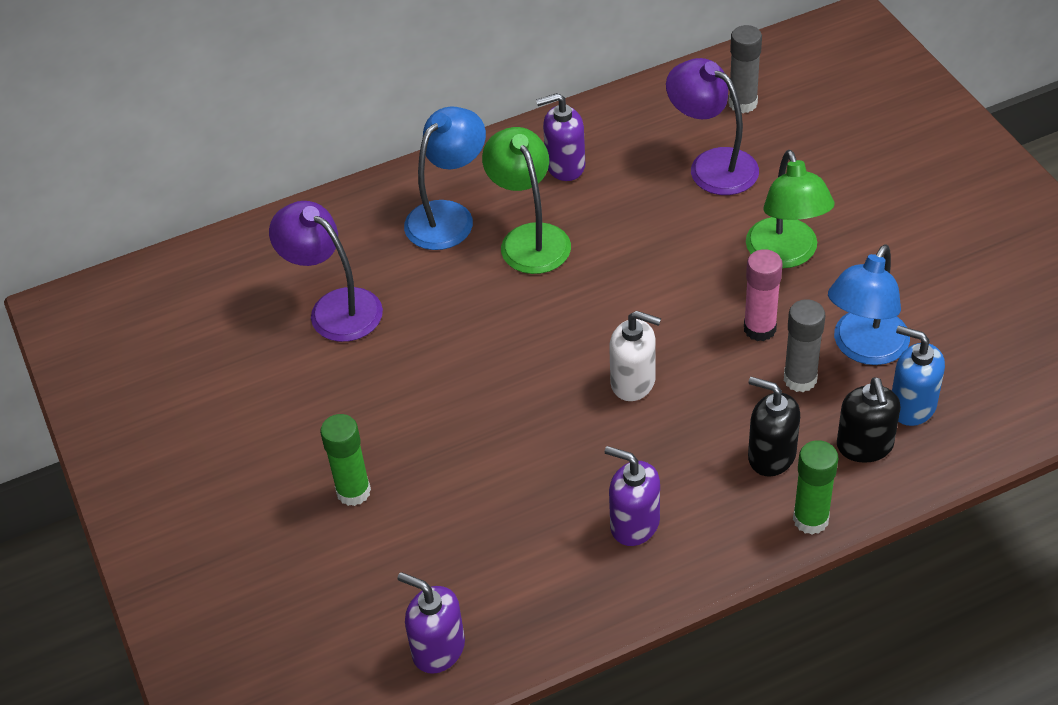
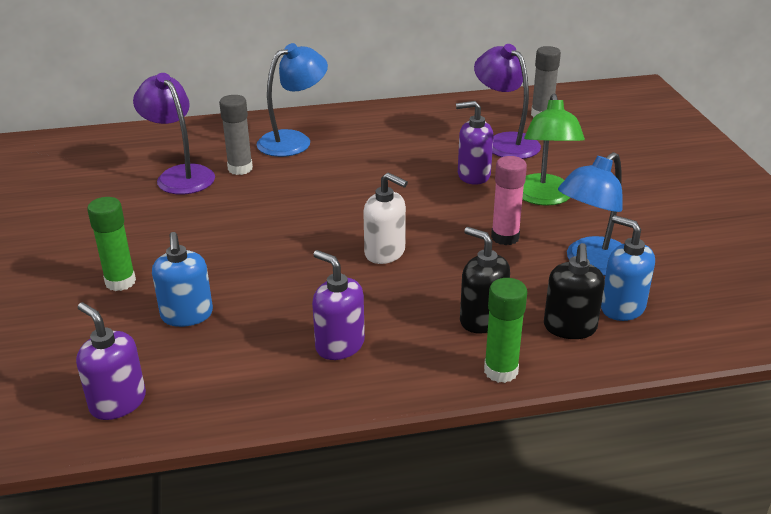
camera: 10 degrees right, 15 degrees down
green lamp [482,127,571,274] -> none
purple soap dispenser [536,93,585,181] -> purple soap dispenser moved to [456,101,494,185]
grey glue stick [784,299,825,392] -> grey glue stick moved to [219,95,253,175]
none -> blue soap dispenser [152,232,213,327]

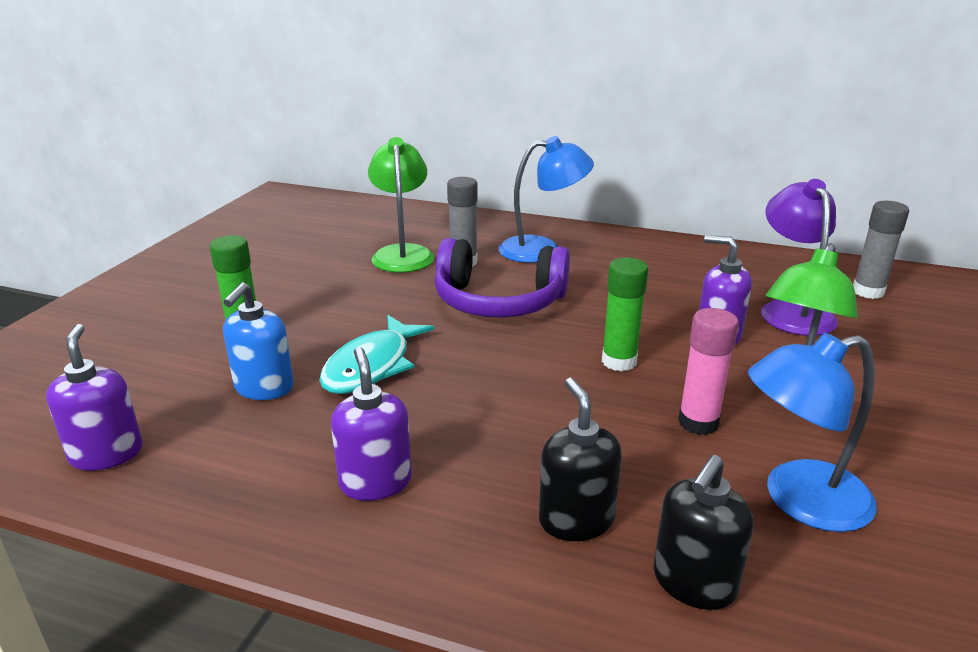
camera: 30 degrees right, 5 degrees down
purple lamp [133,73,215,194] -> green lamp [368,137,434,273]
white soap dispenser [363,172,408,264] -> none
green glue stick [484,278,527,383] -> green glue stick moved to [602,257,648,372]
blue soap dispenser [601,215,655,321] -> none
none -> turquoise fish [319,315,434,394]
none -> purple headphones [435,238,570,318]

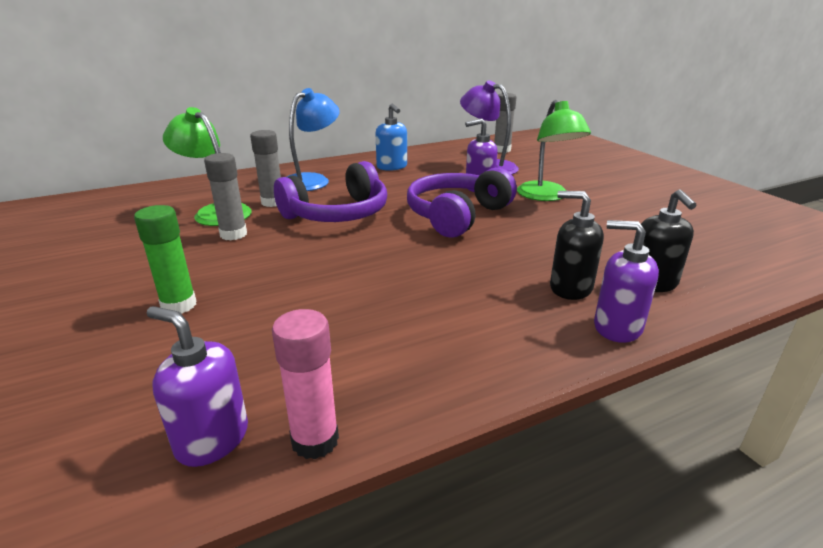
camera: 45 degrees left, 0 degrees up
blue soap dispenser [223,282,294,400] -> blue soap dispenser moved to [375,104,407,171]
turquoise fish [319,315,434,394] -> none
purple soap dispenser [331,347,412,501] -> purple soap dispenser moved to [594,220,659,343]
green glue stick [602,257,648,372] -> purple headphones [407,168,517,238]
pink glue stick [678,308,739,435] -> pink glue stick moved to [272,309,339,459]
blue lamp [748,333,877,532] -> none
none -> grey glue stick [204,153,247,240]

